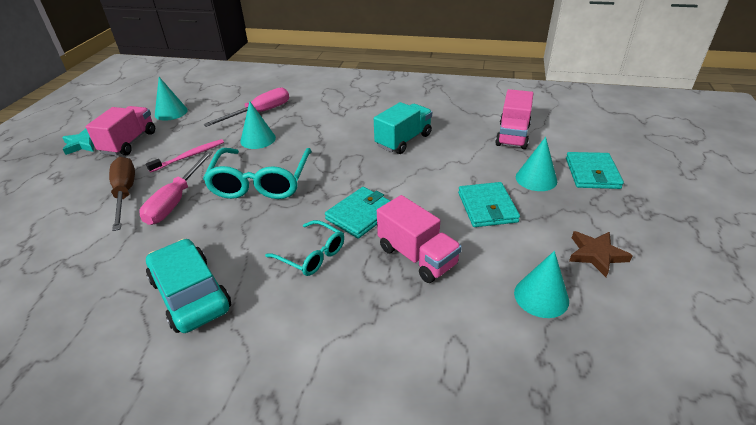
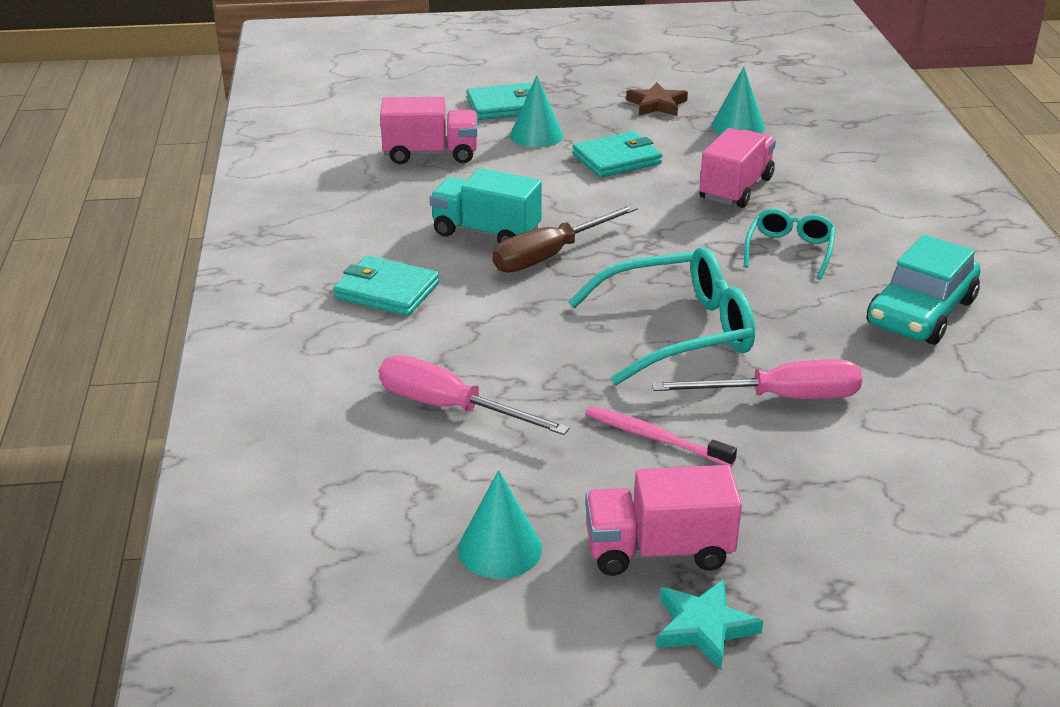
camera: 110 degrees left, 5 degrees down
brown screwdriver [109,157,135,231] -> brown screwdriver moved to [492,204,638,273]
turquoise cone [240,101,276,149] -> none
turquoise wallet [325,187,390,239] -> turquoise wallet moved to [333,255,440,316]

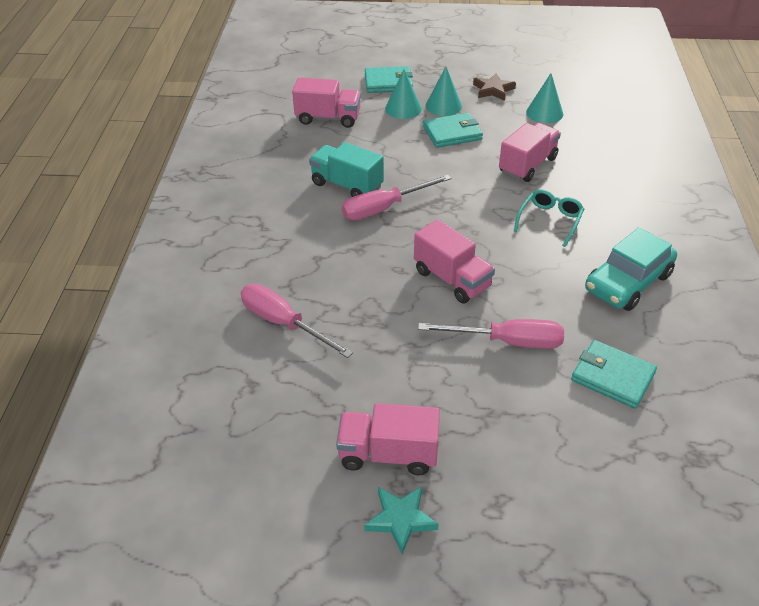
camera: 10 degrees right, 10 degrees up
turquoise wallet [333,255,440,316] -> turquoise wallet moved to [571,340,657,409]
turquoise cone [458,470,542,579] -> turquoise cone moved to [426,67,462,116]
brown screwdriver [492,204,638,273] -> pink screwdriver [342,175,451,220]
turquoise glasses [568,247,755,385] -> pink truck [414,220,495,303]
pink toothbrush [585,406,737,467] -> none

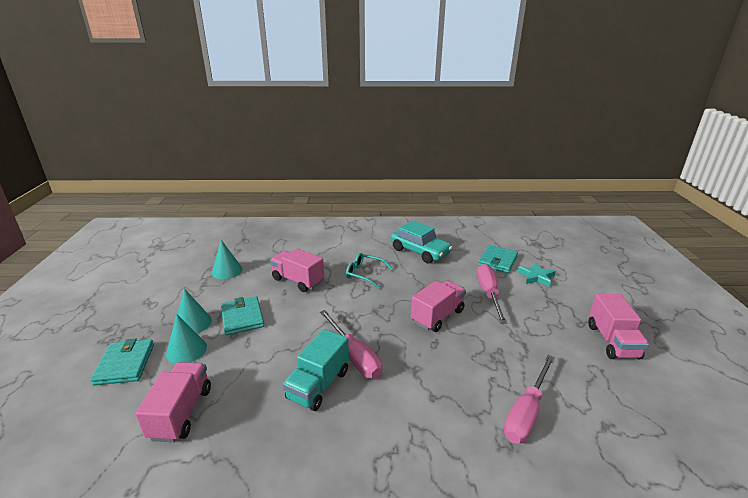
camera: 95 degrees left, 15 degrees down
turquoise star [364,487,439,554] -> turquoise star moved to [517,263,556,287]
brown star [473,73,516,101] -> none

